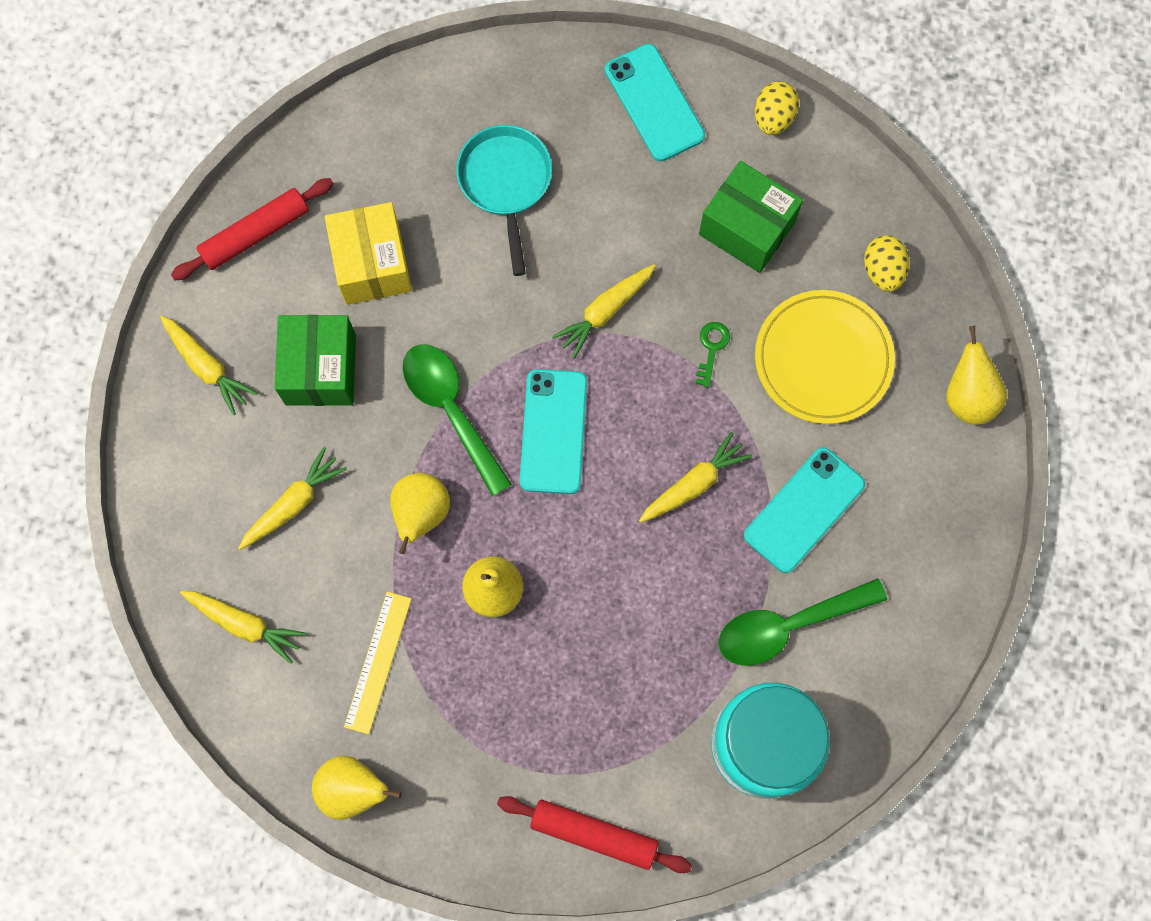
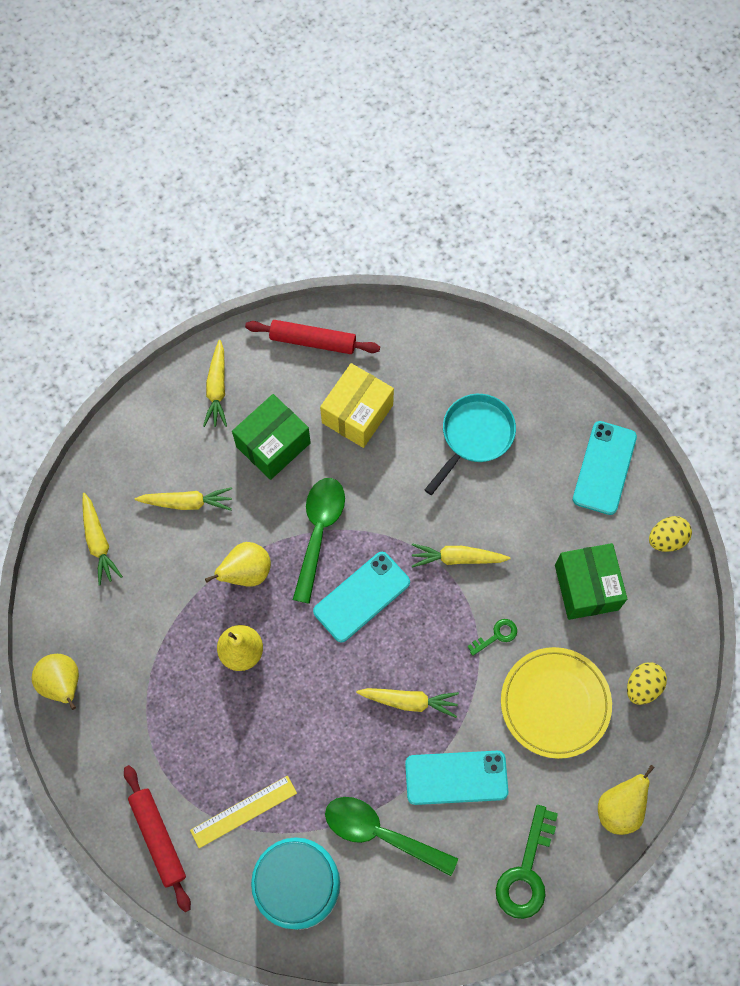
camera: 45 degrees right, 5 degrees down
yellow ruler [344,591,411,735] -> yellow ruler moved to [190,776,297,848]
none -> green key [496,805,558,919]

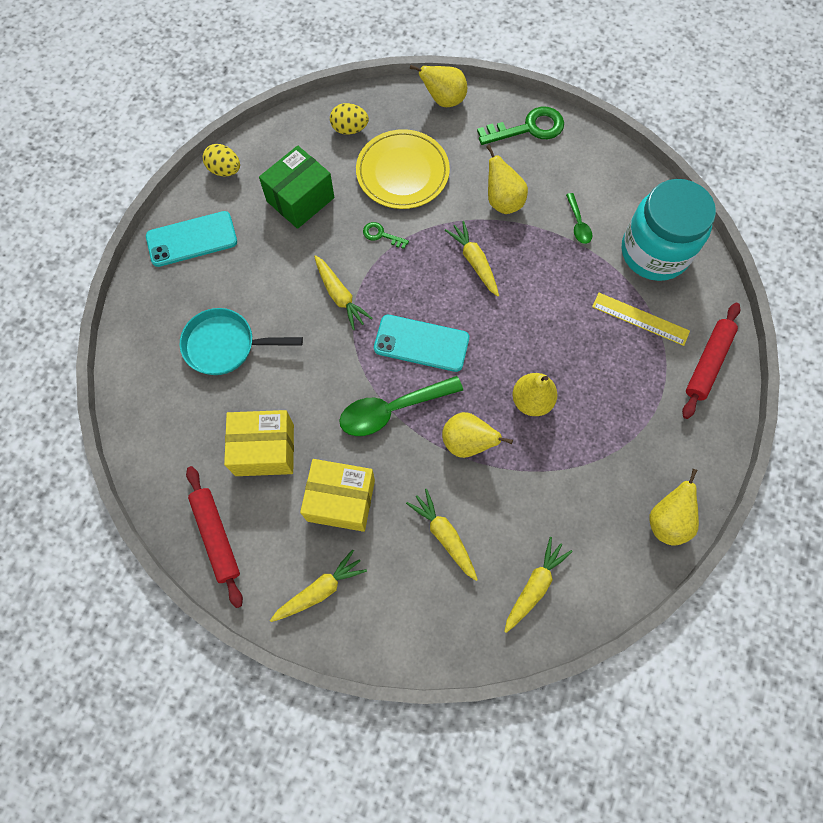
camera: 125 degrees left, 0 degrees up
green box [232,394,311,480] -> yellow box [300,459,375,532]
green spoon [325,797,458,876] -> green spoon [566,193,592,244], size x0.52
turquoise phone [405,751,508,805] -> yellow pear [486,145,528,214]

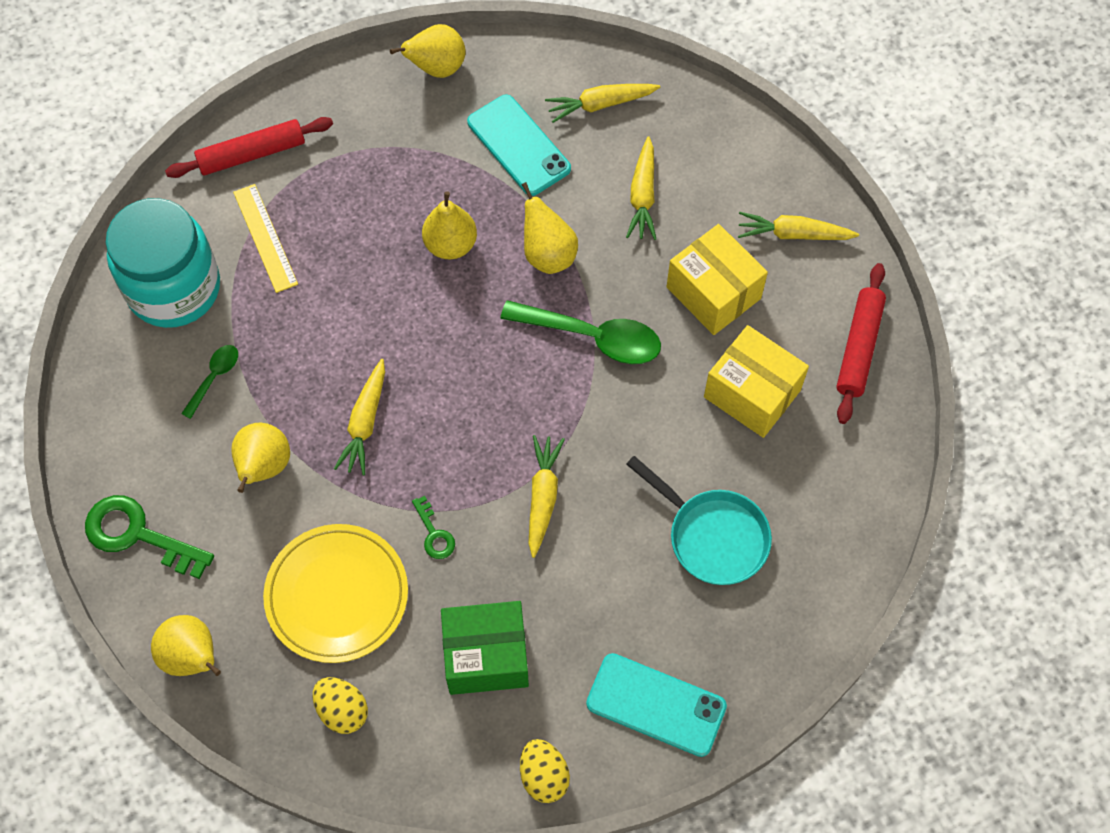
camera: 140 degrees left, 5 degrees down
turquoise phone [374,315,469,372] -> turquoise phone moved to [467,95,571,196]

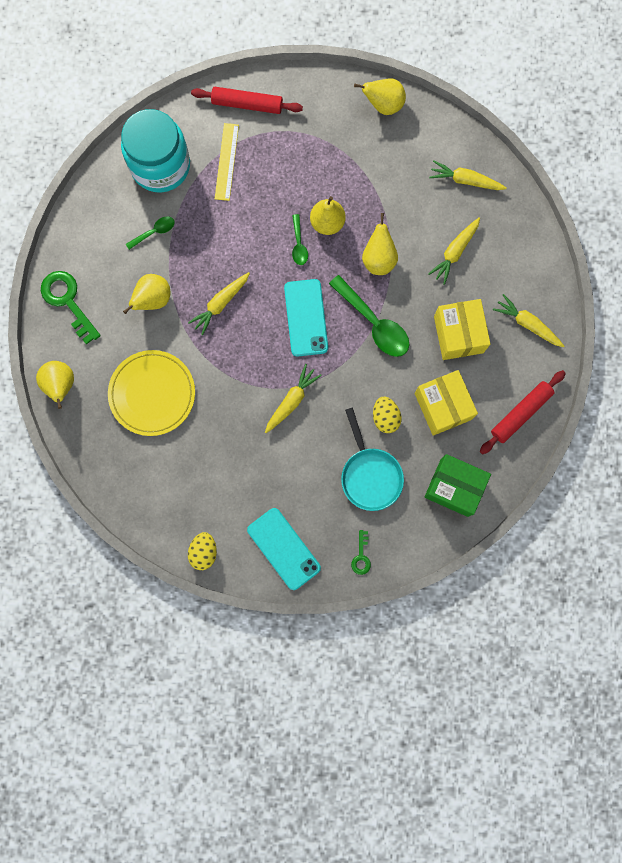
camera: 30 degrees right, 15 degrees up
yellow egg [313,677,368,734] -> yellow egg moved to [373,397,402,433]
green key [412,496,455,559] -> green key moved to [351,530,371,575]
green box [441,601,529,695] -> green box moved to [425,454,491,517]
turquoise phone [467,95,571,196] -> turquoise phone moved to [284,279,328,357]
none -> green spoon [292,214,308,265]

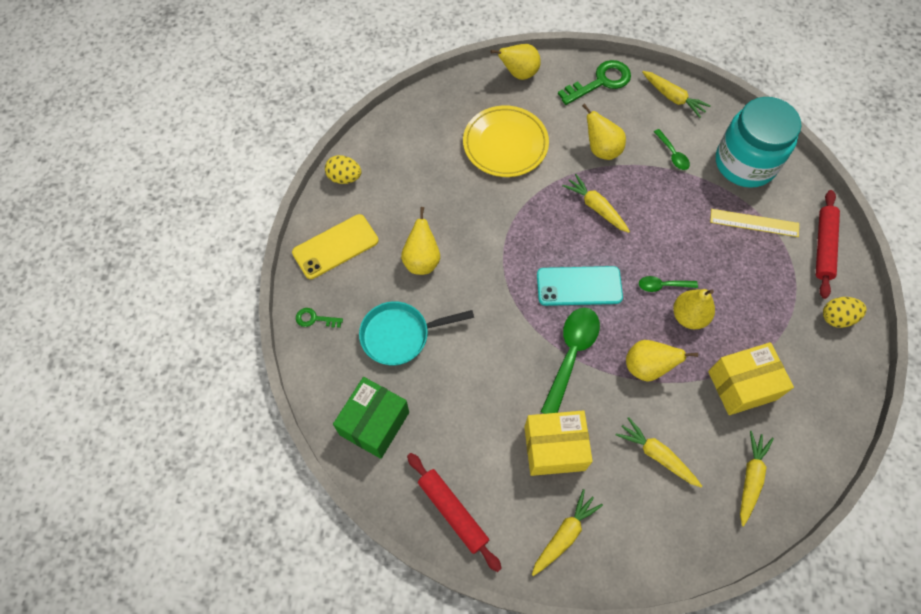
camera: 95 degrees right, 15 degrees down
turquoise phone [247,508,321,590] -> yellow phone [292,214,379,279]
yellow carrot [265,364,322,433] -> yellow carrot moved to [642,71,711,118]
green spoon [329,275,409,357] -> green spoon turned 150 degrees clockwise [541,308,600,414]
yellow pear [354,79,406,115] -> yellow pear moved to [401,207,440,275]
yellow egg [373,397,402,433] -> yellow egg moved to [823,297,866,328]
yellow box [415,370,478,436] -> yellow box moved to [708,342,794,415]

